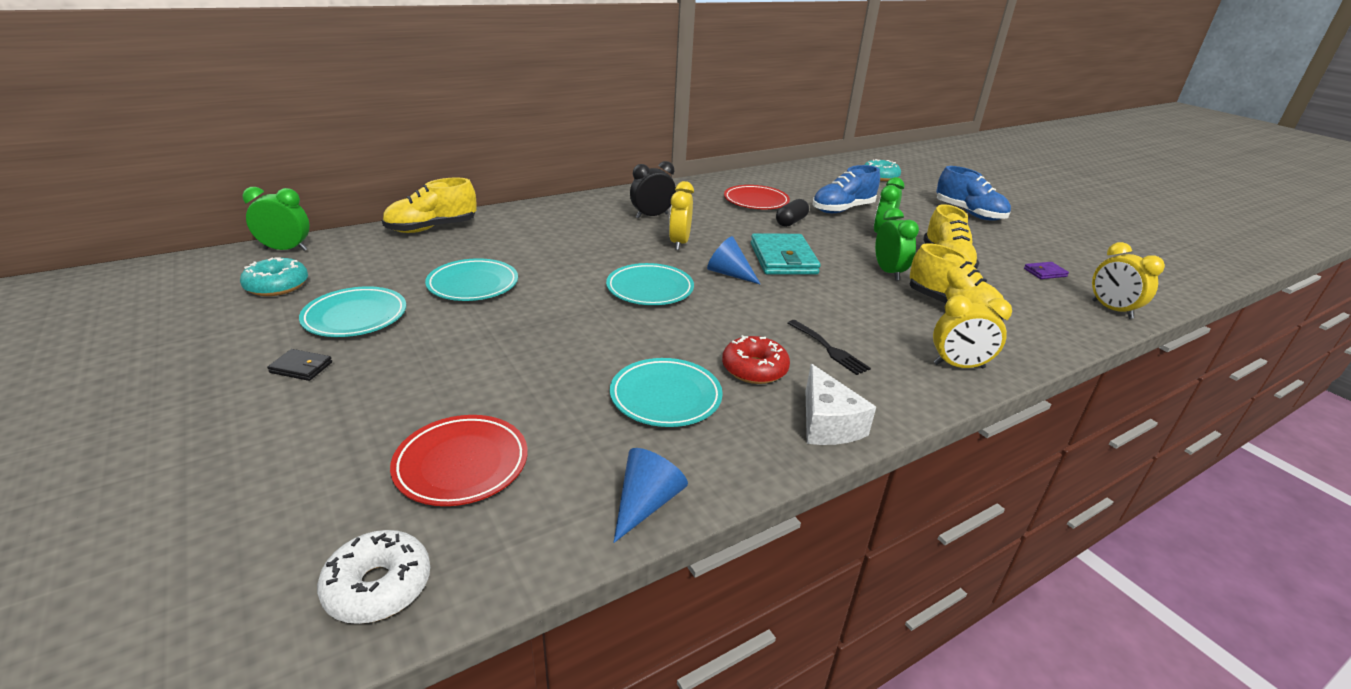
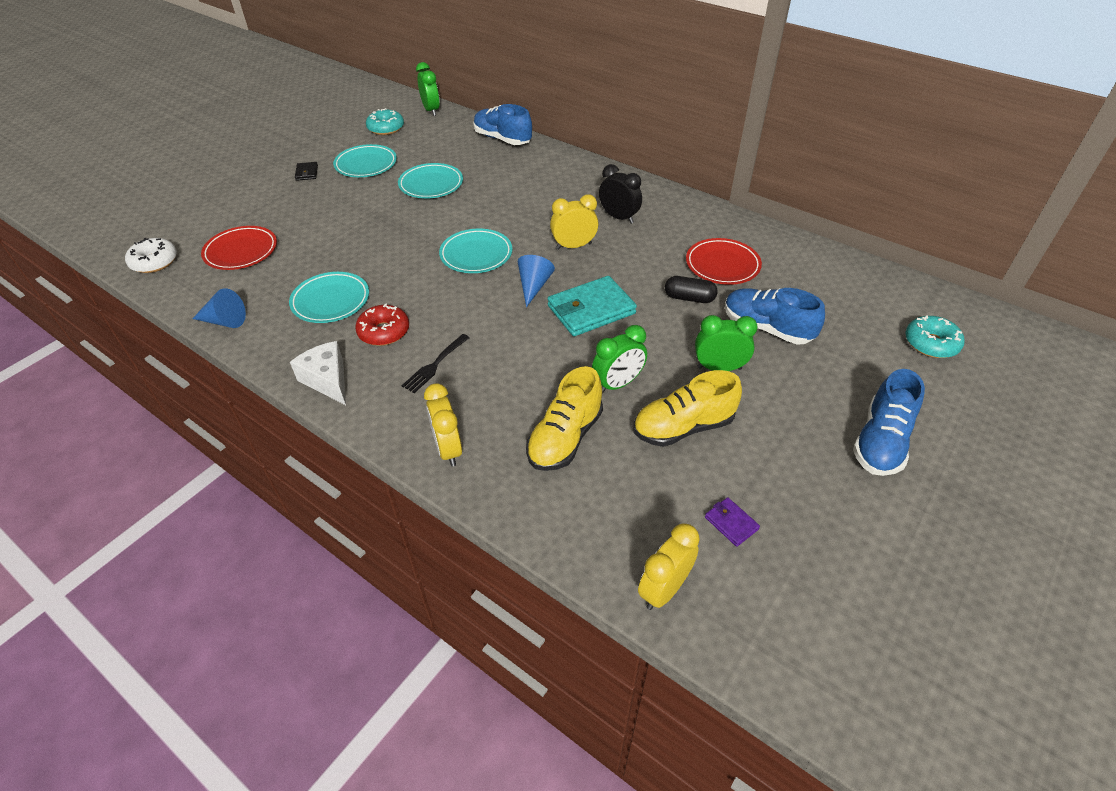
camera: 70 degrees right, 15 degrees up
yellow shoe [382,178,477,233] -> blue shoe [473,104,532,145]
white cheese [806,364,876,445] -> white cheese turned 90 degrees clockwise [290,341,346,405]

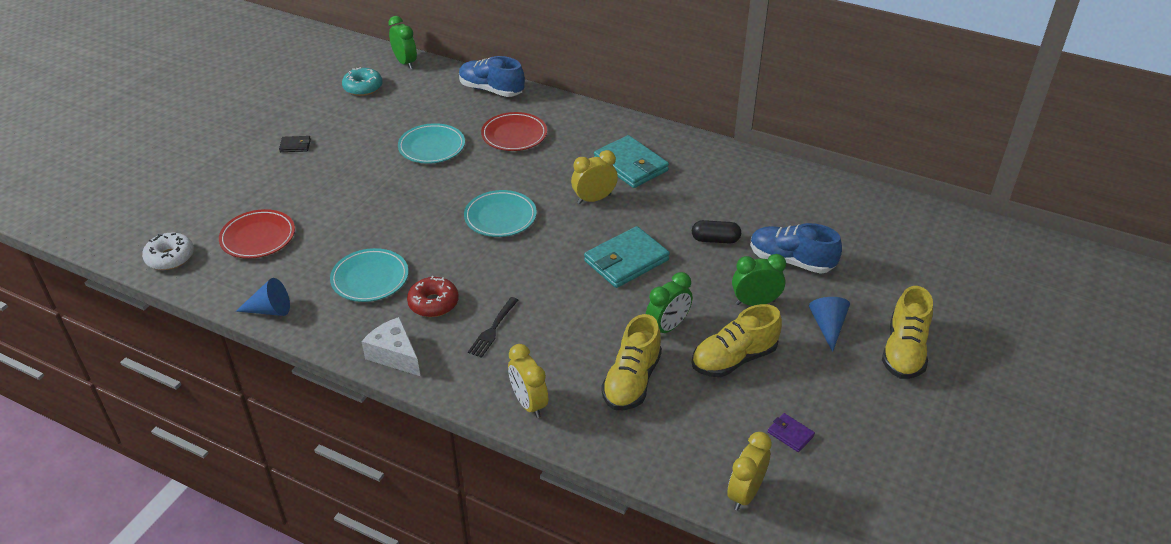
camera: 10 degrees left, 5 degrees down
black wallet [295,162,318,181] -> black wallet turned 75 degrees counterclockwise [279,136,311,152]
turquoise plate [333,144,397,177] -> none
blue cone [518,255,555,307] -> blue cone moved to [809,297,850,352]
black clock [599,164,642,224] -> turquoise wallet [594,135,669,188]
red plate [686,238,762,285] -> red plate moved to [481,112,547,151]
blue shoe [853,369,925,476] -> yellow shoe [882,286,933,379]
turquoise donut [905,315,965,358] -> none

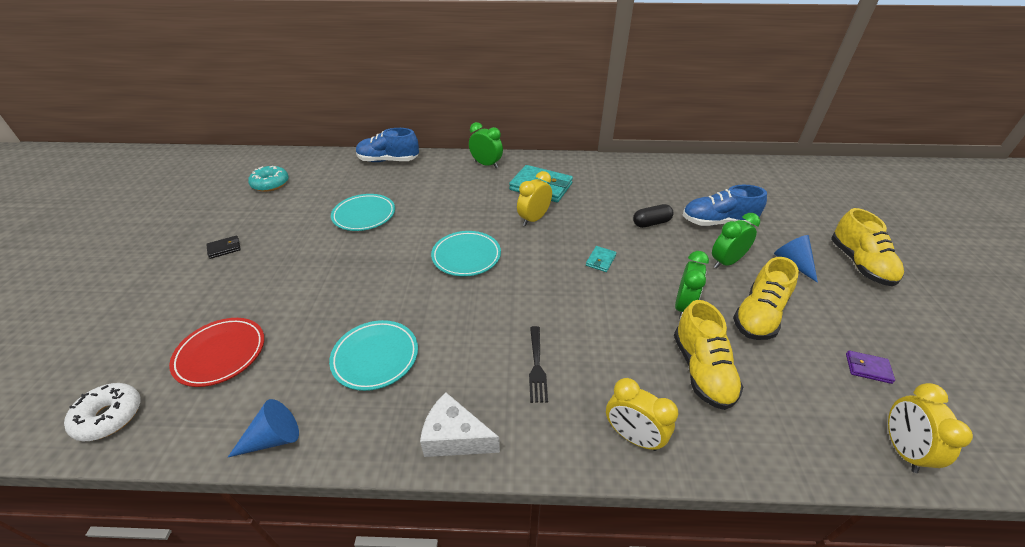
camera: 25 degrees left, 0 degrees up
green clock [388,16,417,69] -> green clock moved to [469,122,503,168]
red donut [407,276,459,317] -> none
red plate [481,112,547,151] -> none
turquoise wallet [584,226,670,288] -> turquoise wallet [586,246,617,272], size x0.46

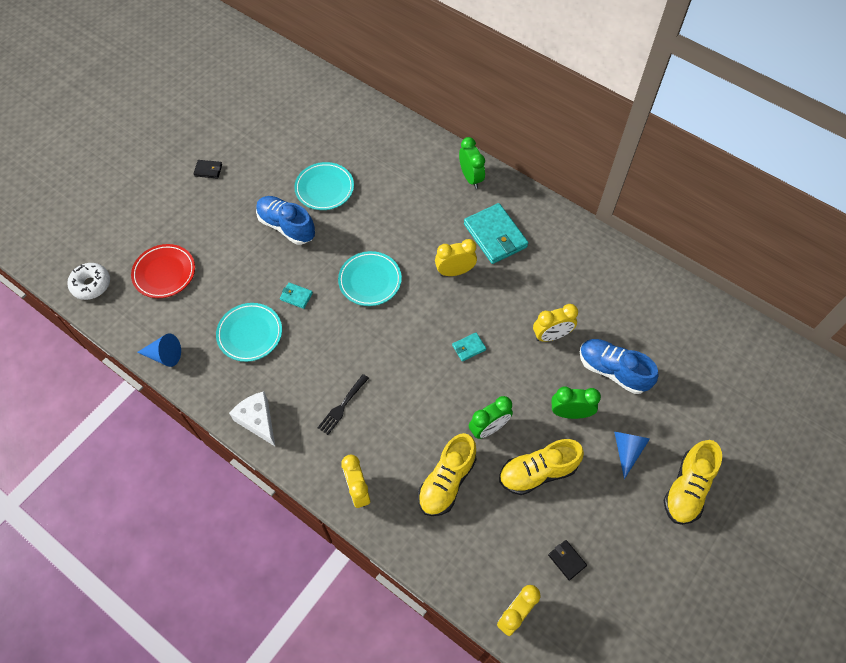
camera: 35 degrees right, 20 degrees up
turquoise donut [248,166,289,192] -> none
blue shoe [356,128,419,162] -> blue shoe moved to [256,196,315,245]
black capsule [633,204,674,228] -> yellow clock [533,304,578,342]
purple wallet [846,350,895,384] -> black wallet [548,540,587,581]
none -> turquoise wallet [280,282,313,309]

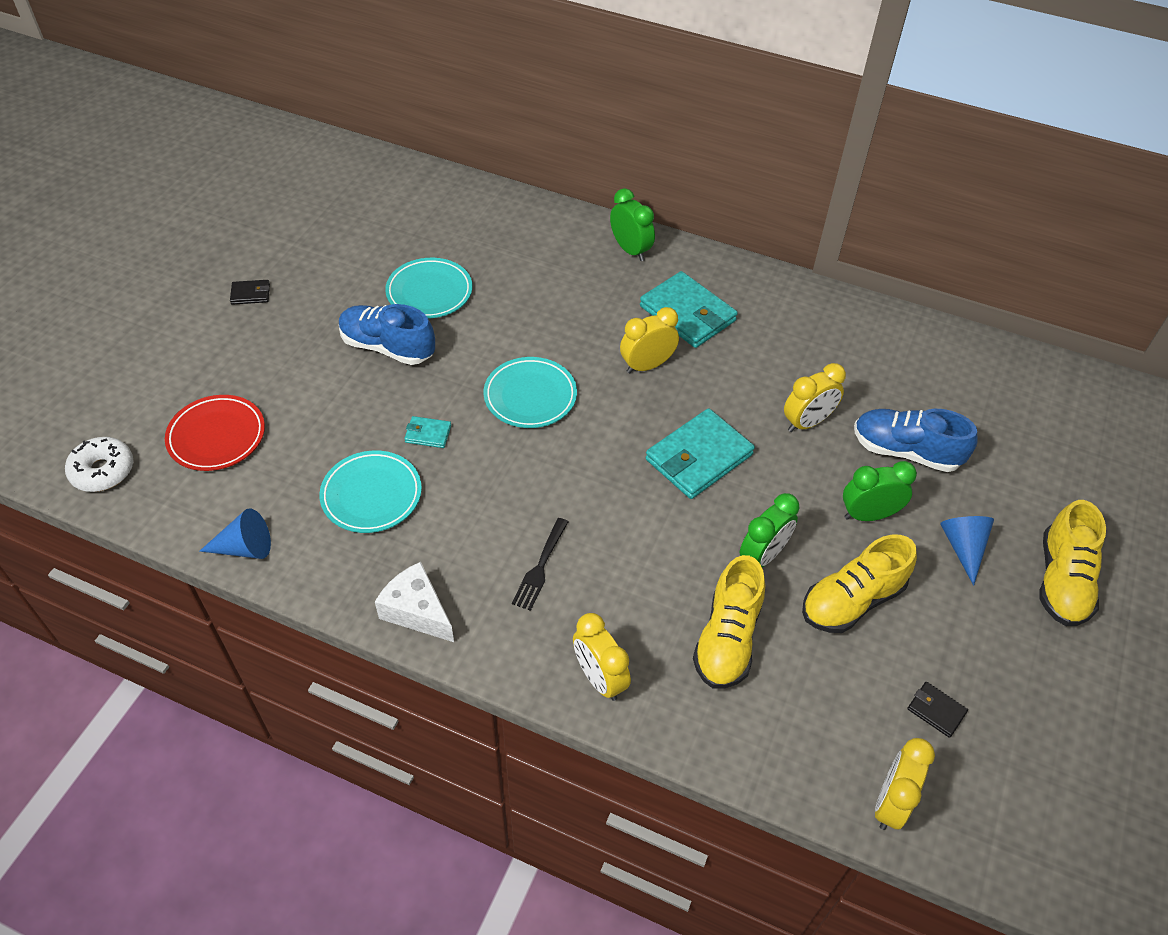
camera: 15 degrees left, 10 degrees down
turquoise wallet [452,332,486,362] -> turquoise wallet [646,408,755,499], size x2.17

